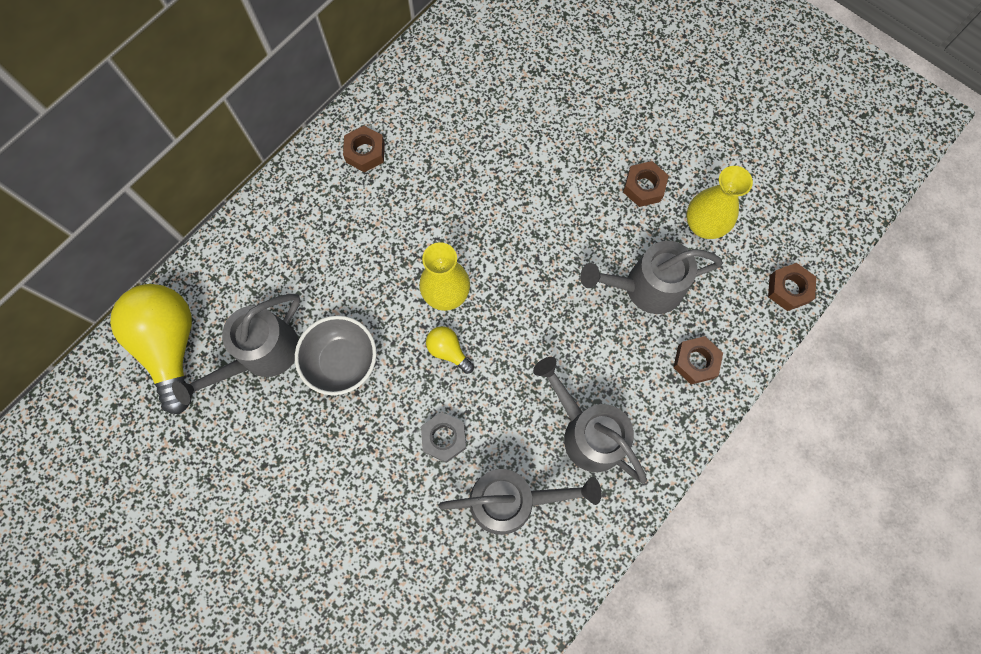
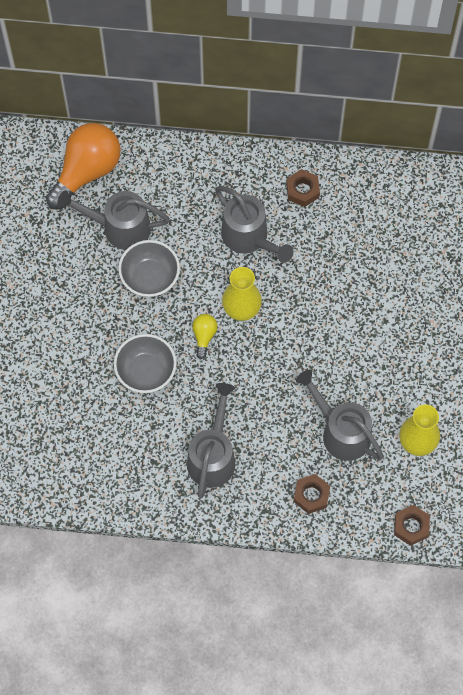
camera: 55 degrees right, 5 degrees down
yellow light bulb [110,284,192,414] -> orange light bulb [46,123,120,210]
grey nut [421,412,466,463] -> grey bowl [114,334,177,393]
grey watering can [439,469,601,535] -> grey watering can moved to [215,186,294,262]
brown nut [623,161,669,207] -> none

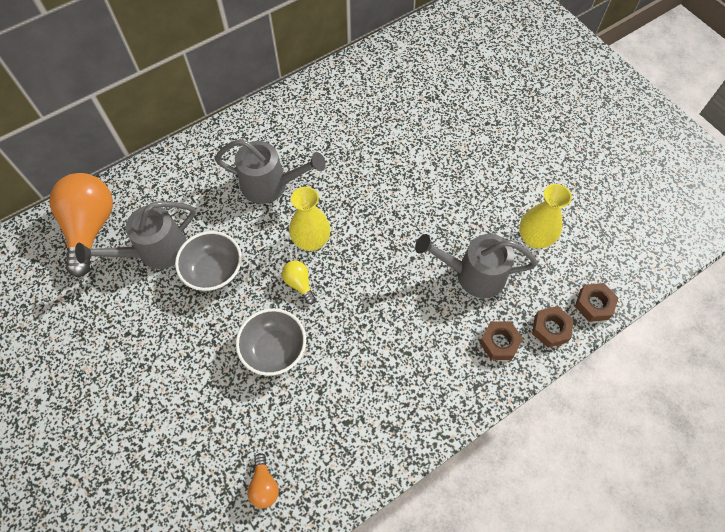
camera: 40 degrees left, 5 degrees down
grey watering can [187,383,235,498] -> none
brown nut [286,169,320,207] -> brown nut moved to [532,306,574,348]
none -> orange light bulb [247,453,279,508]

